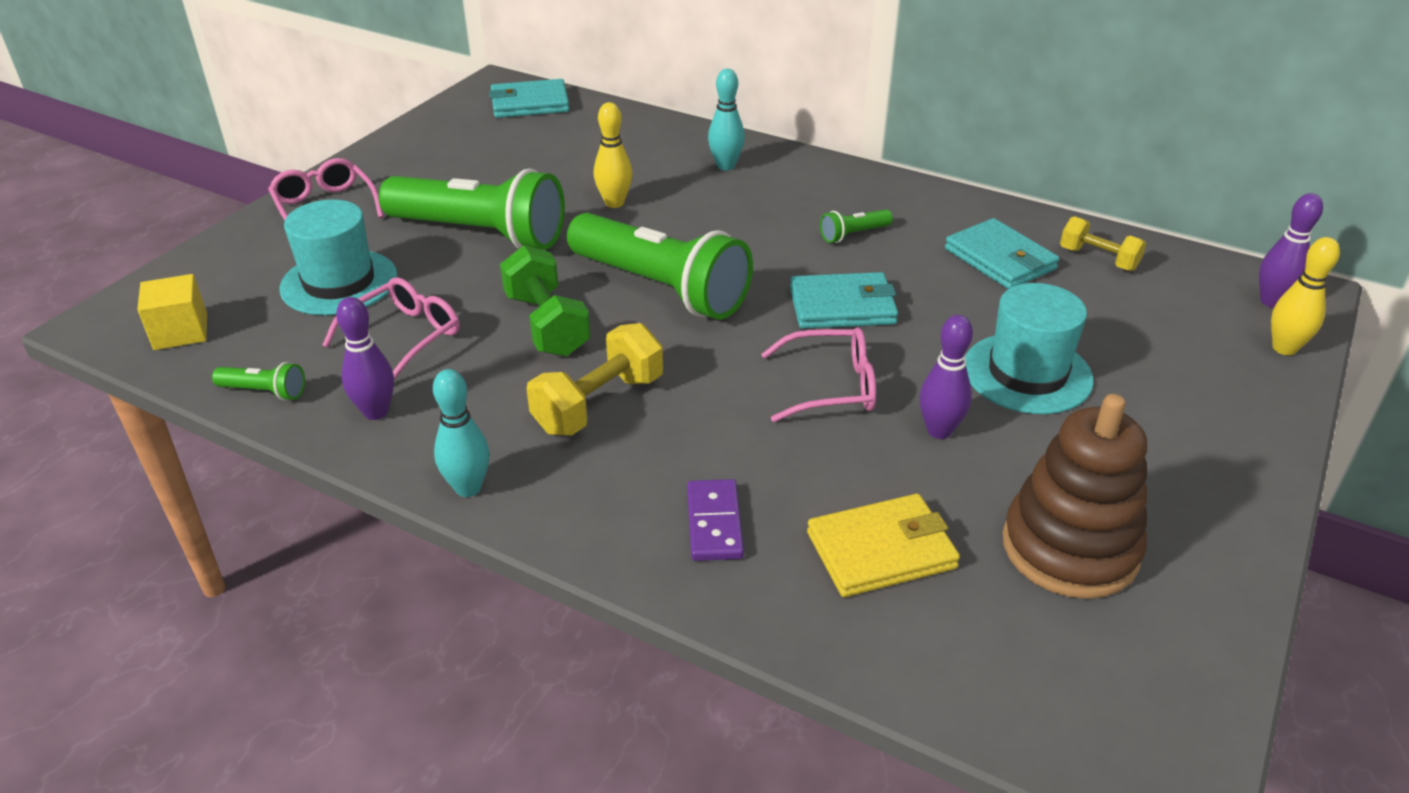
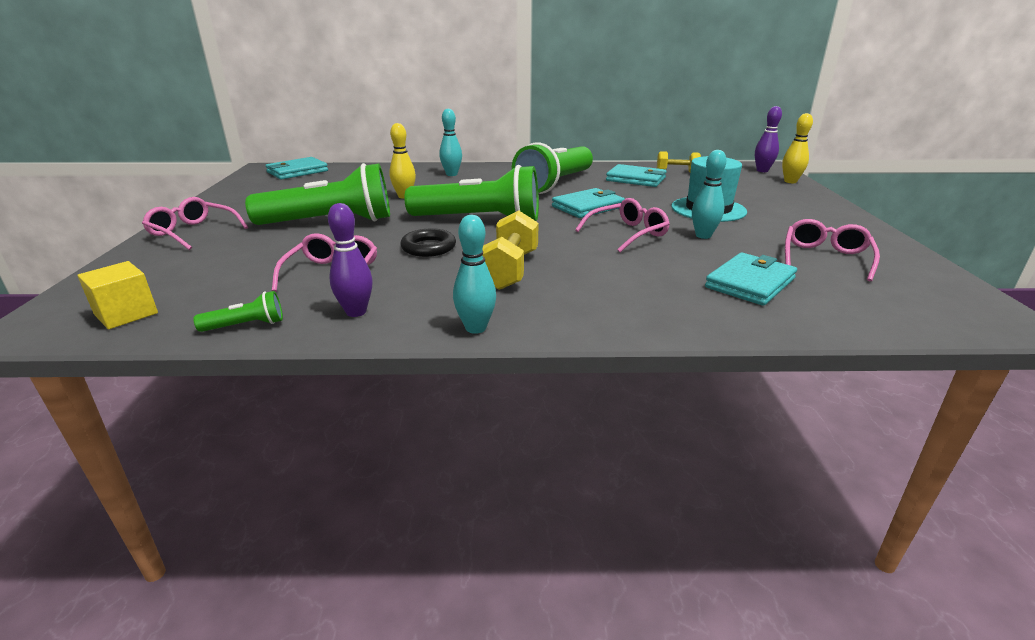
camera: 30 degrees left, 10 degrees down
turquoise hat [280,199,397,315] -> none
green dumbbell [500,245,591,357] -> black ring [400,228,456,257]
purple domino [687,479,744,561] -> none
yellow wallet [807,494,960,597] -> turquoise wallet [705,253,797,306]
green flashlight [820,209,893,243] -> green flashlight [512,142,593,194], size x2.48
purple bowling pin [919,315,973,439] -> turquoise bowling pin [692,150,726,239]
brown stacking toy [1002,394,1147,599] -> pink glasses [785,219,880,281]

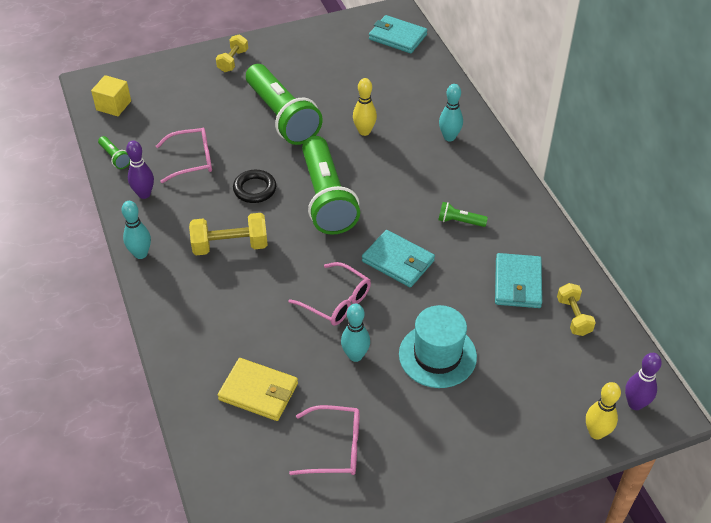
camera: 70 degrees right, 20 degrees up
pink glasses [142,197,248,250] -> yellow dumbbell [216,34,248,72]
green flashlight [512,142,593,194] -> green flashlight [438,202,488,227], size x0.40
turquoise wallet [705,253,797,306] -> yellow wallet [218,358,298,421]

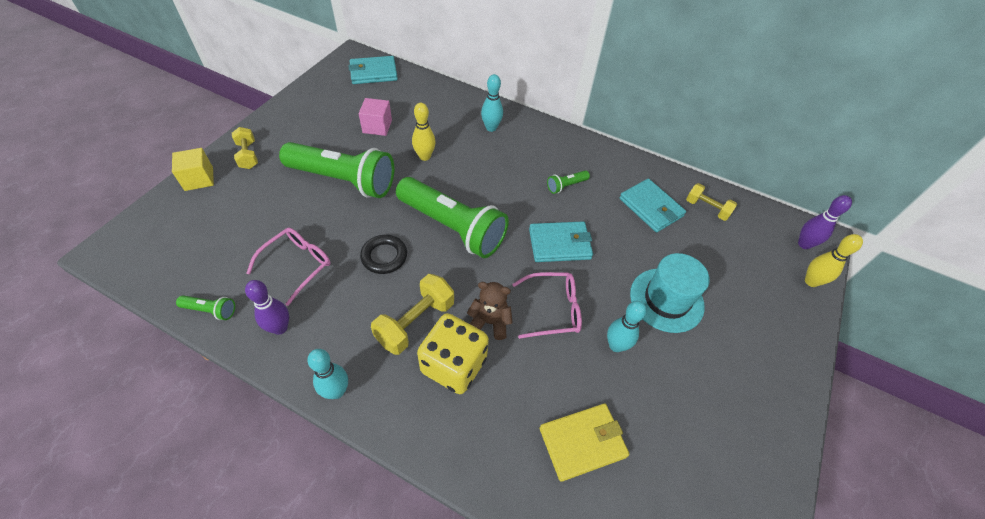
camera: 45 degrees left, 5 degrees up
yellow cube [91,75,131,116] -> yellow cube moved to [172,148,214,191]
pink glasses [289,405,360,475] -> none
none -> pink cube [359,98,392,136]
none -> yellow dice [417,313,489,394]
none -> brown teddy bear [467,282,513,340]

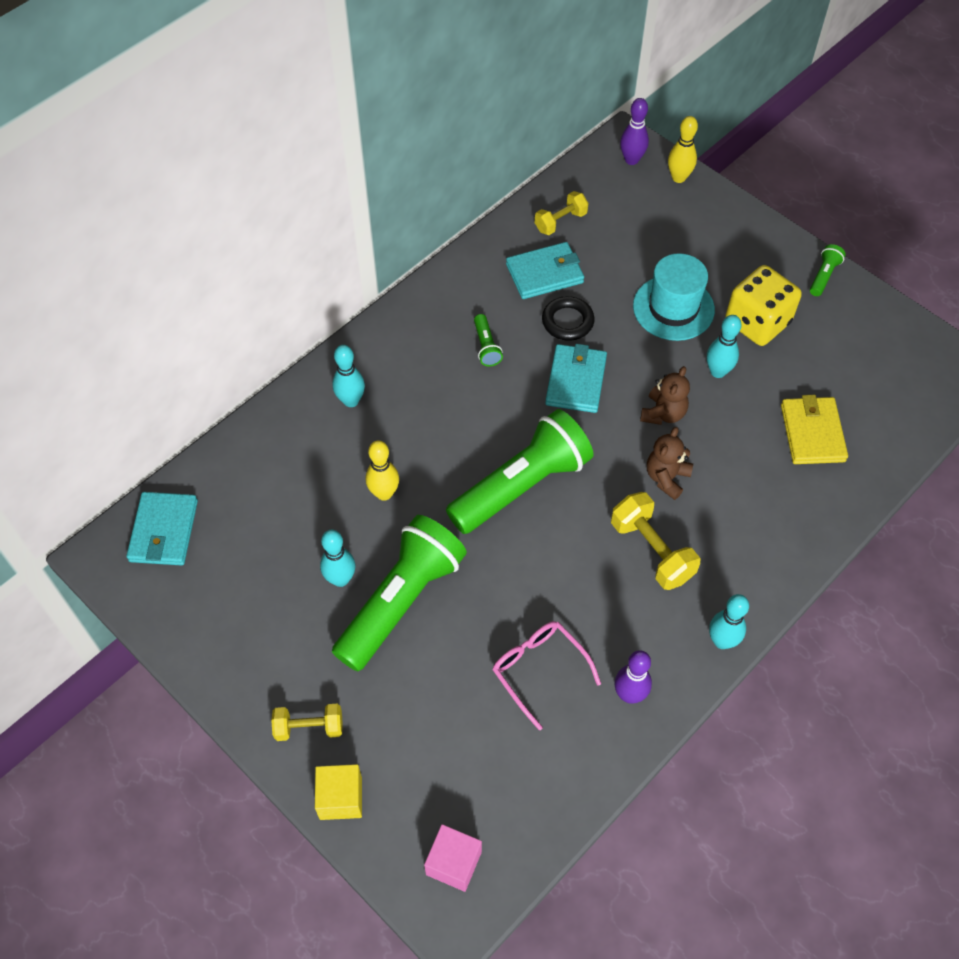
camera: 70 degrees left, 5 degrees up
green flashlight [176,295,235,320] -> green flashlight moved to [810,244,846,296]
pink cube [359,98,392,136] -> pink cube moved to [424,824,482,892]
black ring [360,235,407,274] -> black ring moved to [542,296,594,341]
yellow dice [417,313,489,394] -> yellow dice moved to [725,265,802,346]
pink glasses [512,272,582,339] -> brown teddy bear [640,366,690,425]
none -> turquoise bowling pin [320,530,355,587]

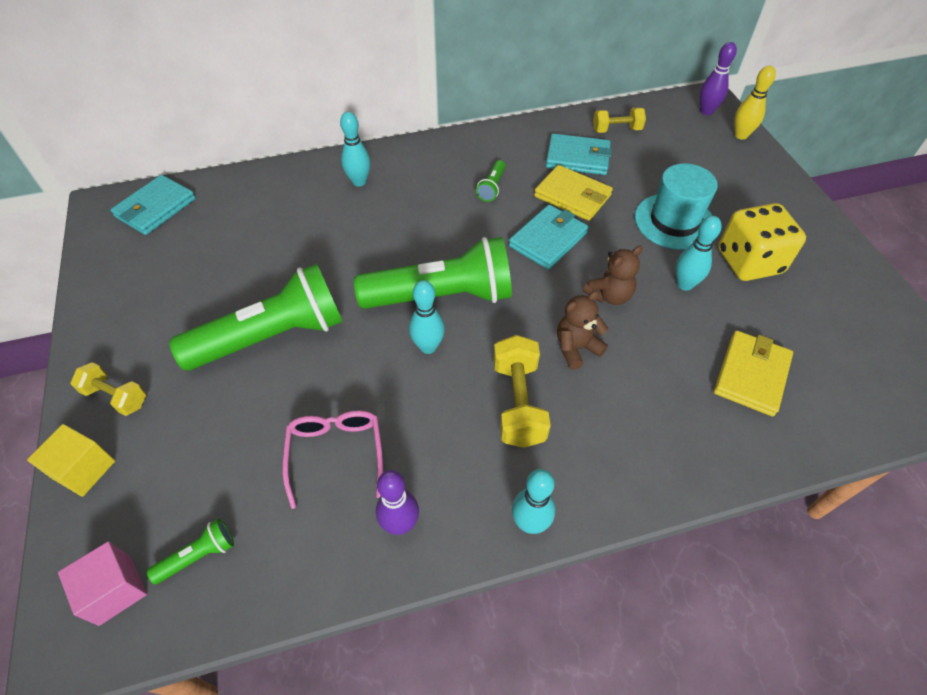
camera: 30 degrees right, 5 degrees down
turquoise bowling pin [320,530,355,587] -> turquoise bowling pin moved to [409,280,445,354]
yellow bowling pin [366,441,399,501] -> none
black ring [542,296,594,341] -> yellow wallet [534,165,613,221]
green flashlight [810,244,846,296] -> green flashlight moved to [147,519,234,584]

